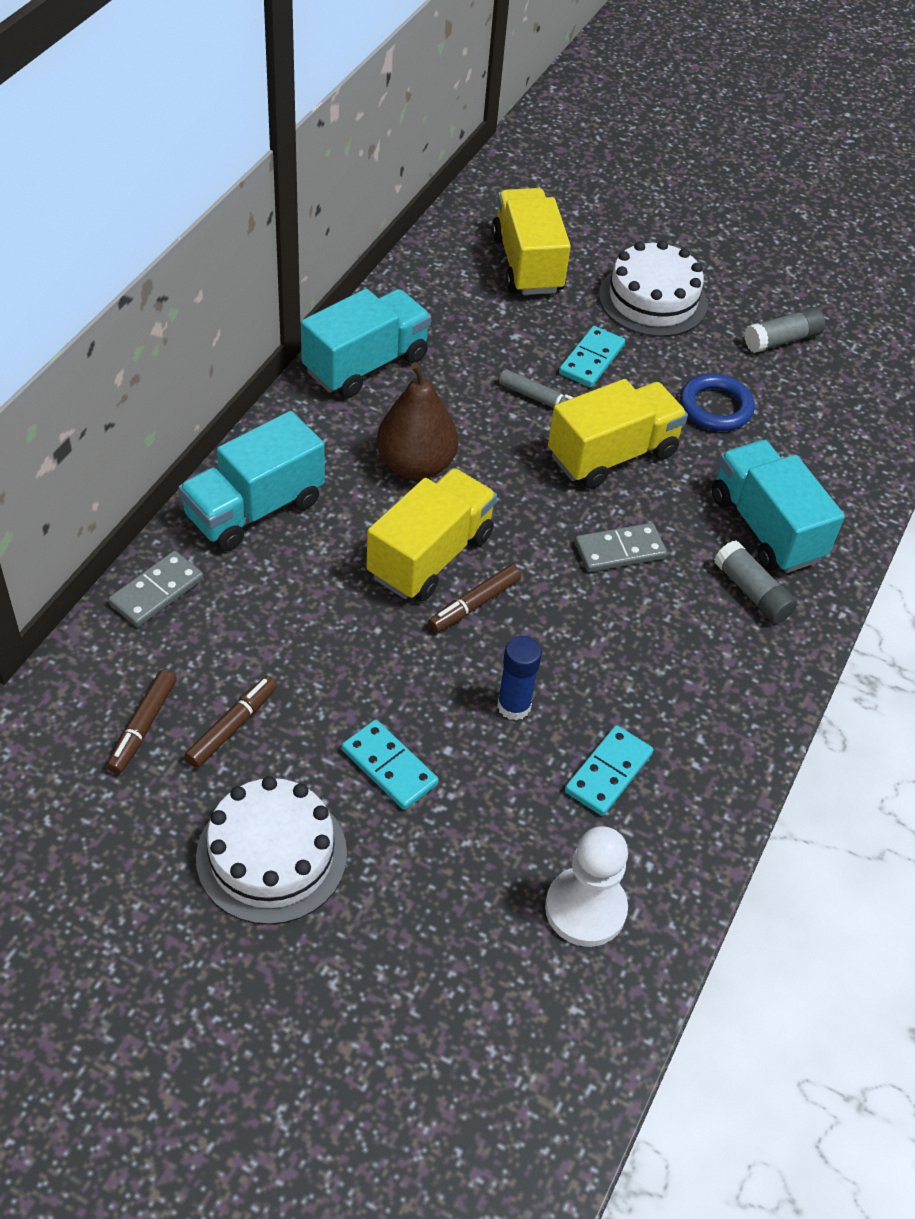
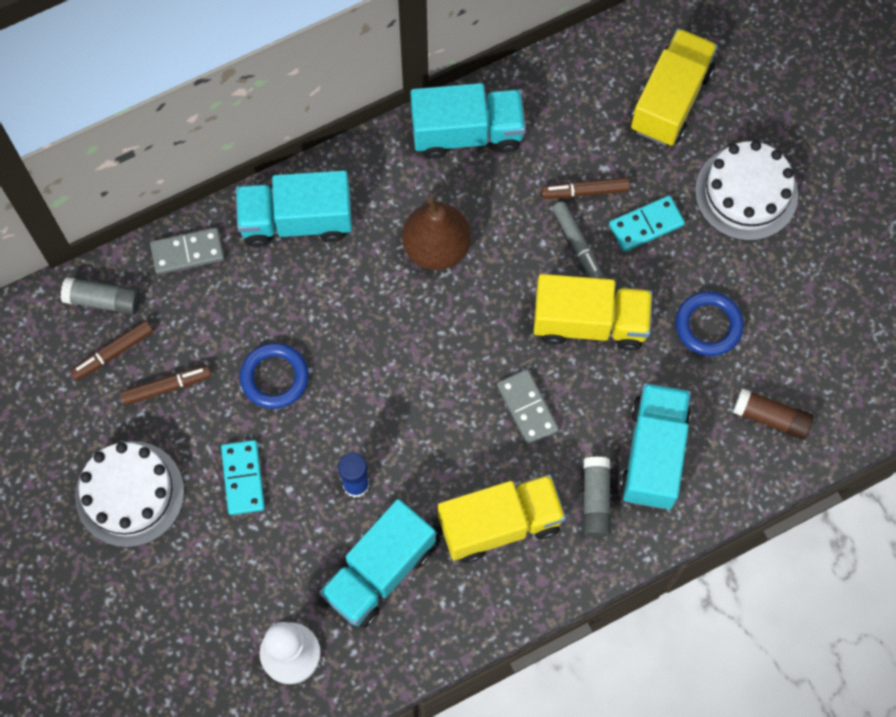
camera: 40 degrees right, 20 degrees up
yellow truck [366,468,497,601] -> yellow truck moved to [438,474,566,563]
brown marker [428,564,521,633] -> brown marker moved to [541,177,630,199]
turquoise domino [565,725,653,816] -> turquoise truck [319,499,436,628]
grey domino [575,523,667,572] -> grey domino turned 45 degrees clockwise [497,369,559,445]
grey glue stick [744,307,825,353] -> grey glue stick moved to [61,277,140,315]
none -> blue ring [240,343,309,409]
none -> brown glue stick [733,388,814,440]

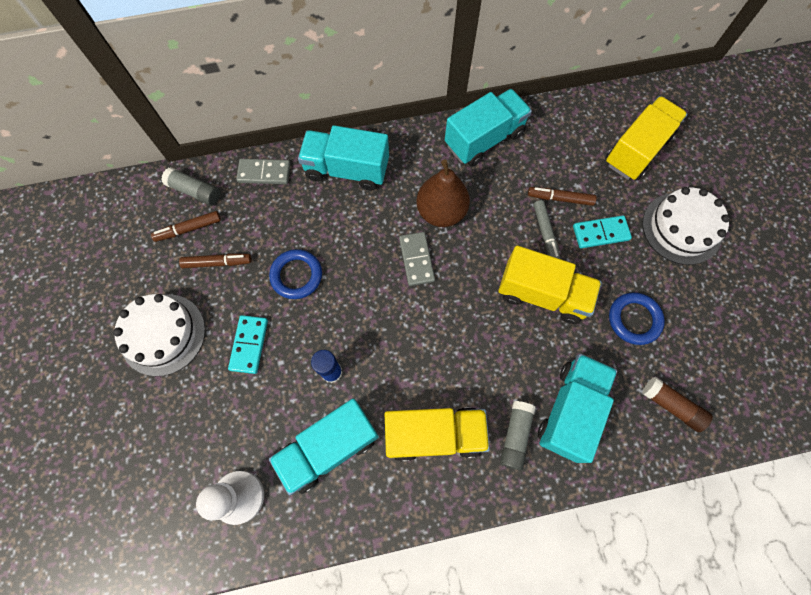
camera: 15 degrees right, 0 degrees up
turquoise truck [411,83,526,159] -> turquoise truck turned 45 degrees counterclockwise [445,89,532,166]
grey domino [497,369,559,445] -> grey domino moved to [399,232,435,286]

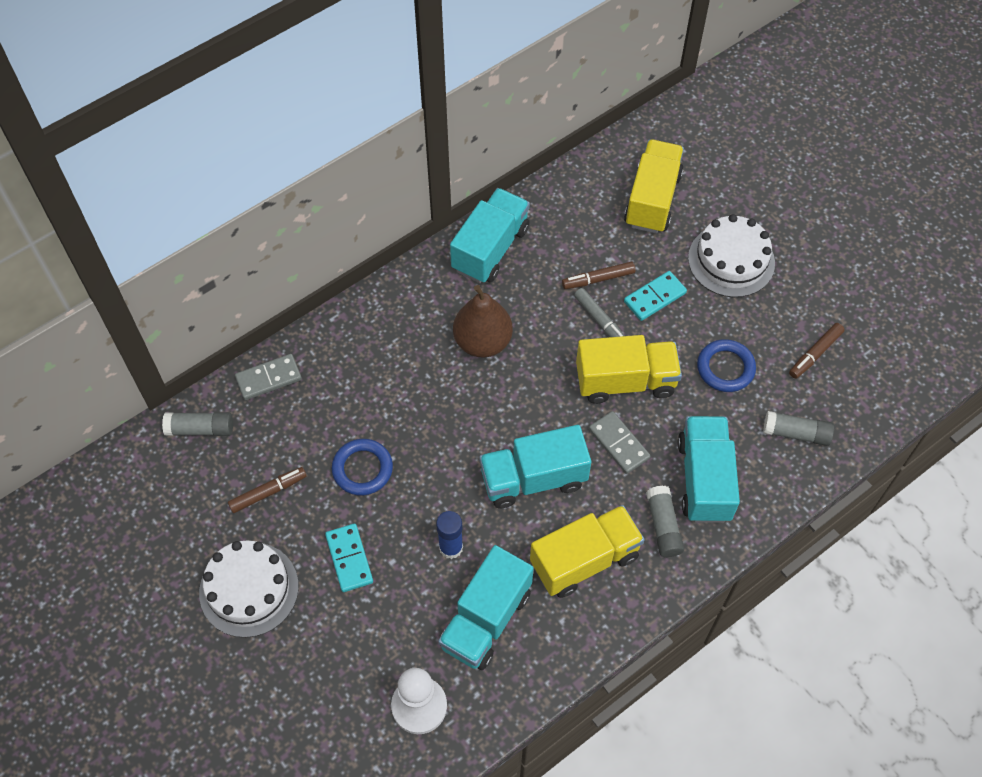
camera: 25 degrees left, 10 degrees down
brown marker [151,211,221,242] -> brown marker moved to [789,323,845,379]
turquoise truck [298,125,389,190] -> turquoise truck moved to [479,425,591,508]
grey domino [399,232,435,286] -> grey domino moved to [589,411,650,474]
brown glue stick [642,377,713,432] -> grey glue stick [763,411,834,446]

